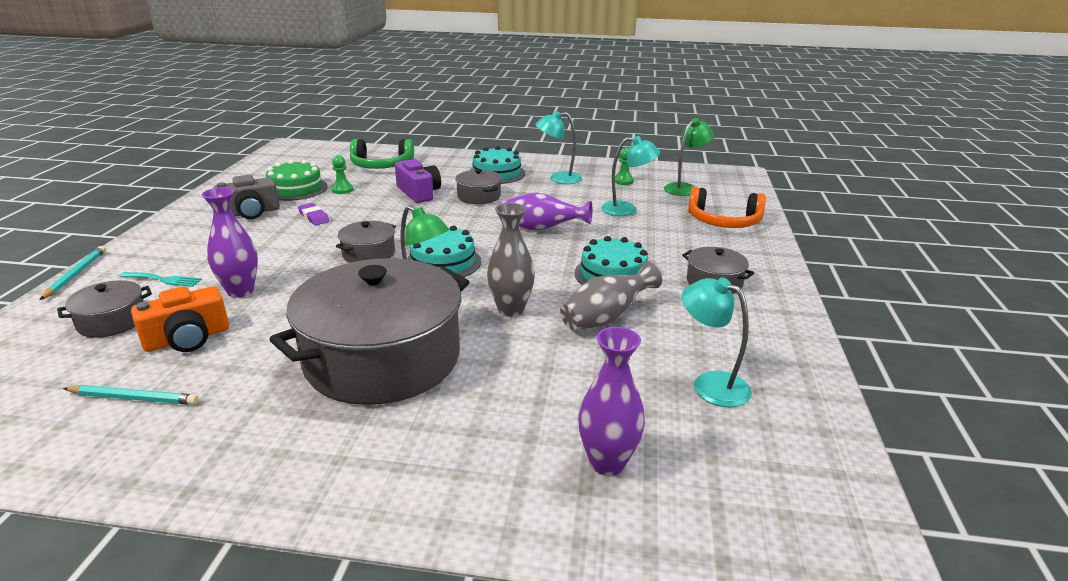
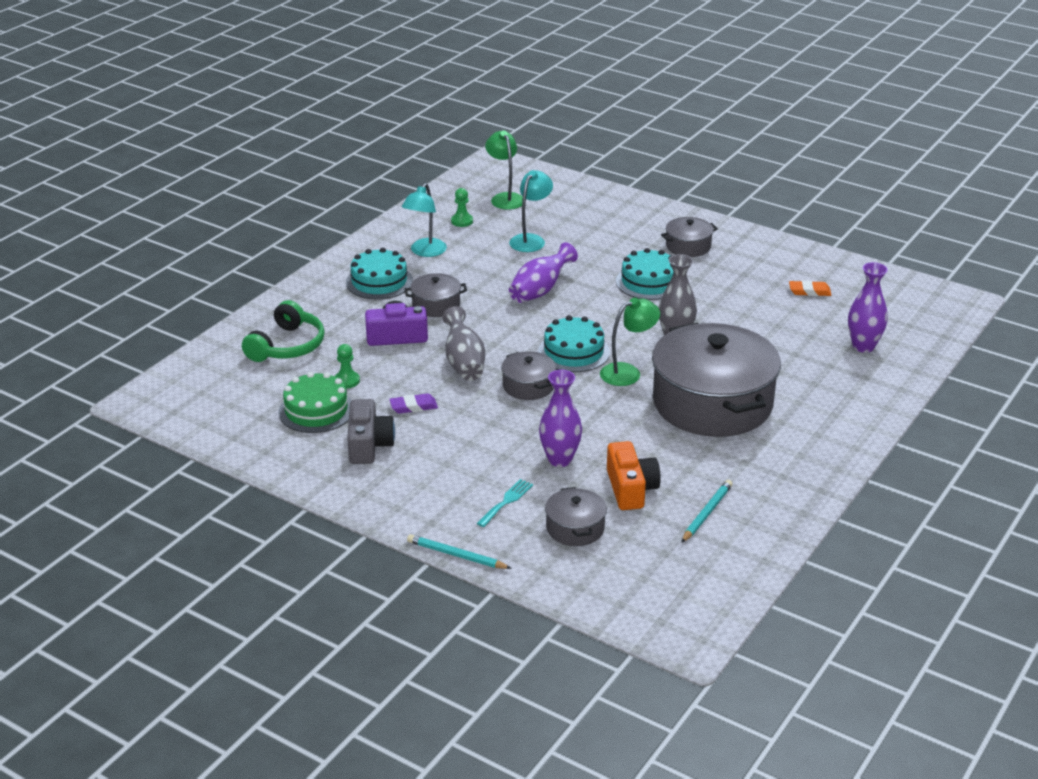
camera: 65 degrees left, 5 degrees up
grey vase [560,262,662,330] -> grey vase moved to [442,306,485,381]
turquoise lamp [682,277,752,407] -> orange eraser [789,280,831,296]
orange headphones [688,187,766,228] -> none

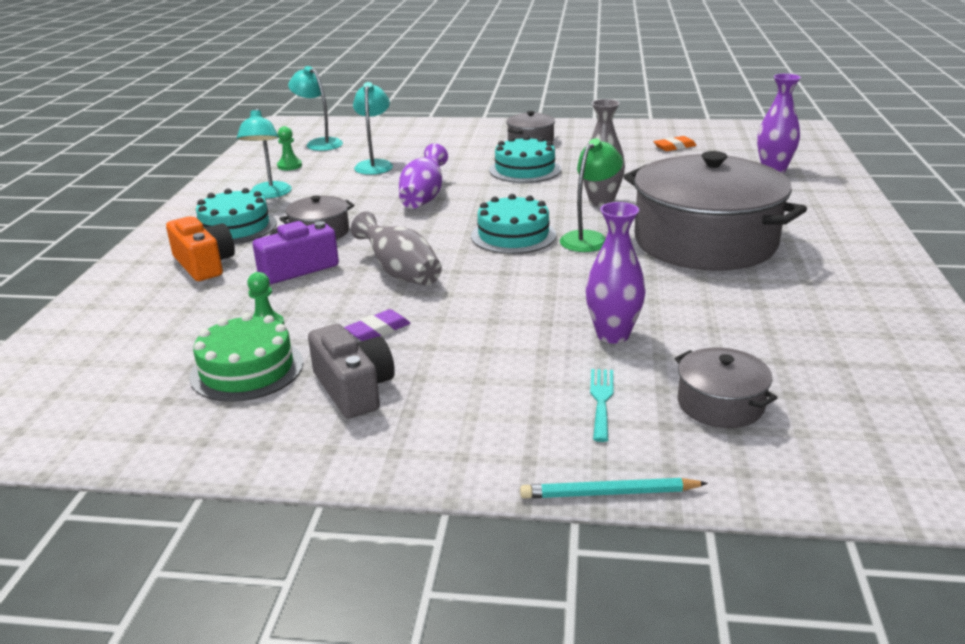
camera: 25 degrees left, 5 degrees down
green headphones [242,300,325,362] -> none
green lamp [485,131,523,210] -> turquoise lamp [288,66,343,151]
grey pot [501,351,556,400] -> none
orange camera [607,441,661,510] -> orange camera moved to [166,217,235,281]
turquoise pencil [681,480,733,543] -> none

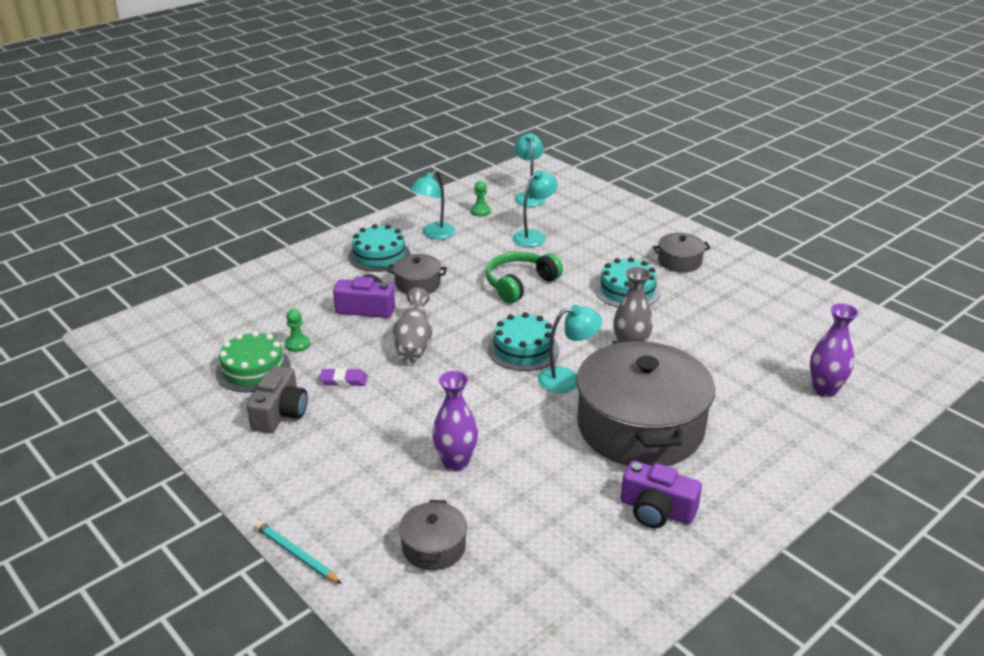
camera: 40 degrees right, 5 degrees up
orange camera [166,217,235,281] -> none
purple vase [399,143,448,209] -> green headphones [486,252,563,303]
green lamp [560,138,623,252] -> turquoise lamp [538,305,602,393]
turquoise fork [590,369,613,442] -> none
orange eraser [654,136,697,151] -> none
none -> purple camera [621,461,702,528]

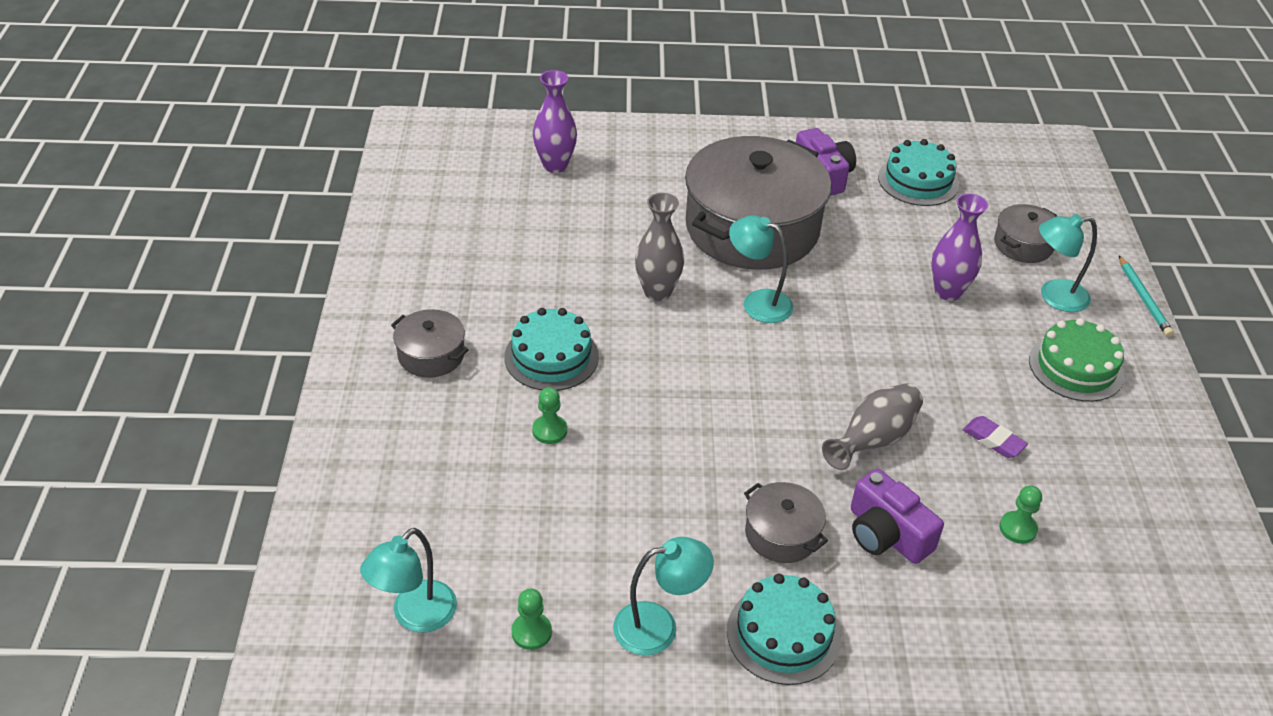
camera: 140 degrees left, 10 degrees up
green cake [216,331,291,392] -> green cake moved to [1029,318,1125,402]
grey camera [247,366,308,433] -> none
green headphones [486,252,563,303] -> none
turquoise cake [488,312,560,371] -> turquoise cake moved to [878,139,959,206]
turquoise lamp [512,170,558,247] -> turquoise lamp moved to [1039,214,1097,312]
none -> green pawn [532,387,567,444]

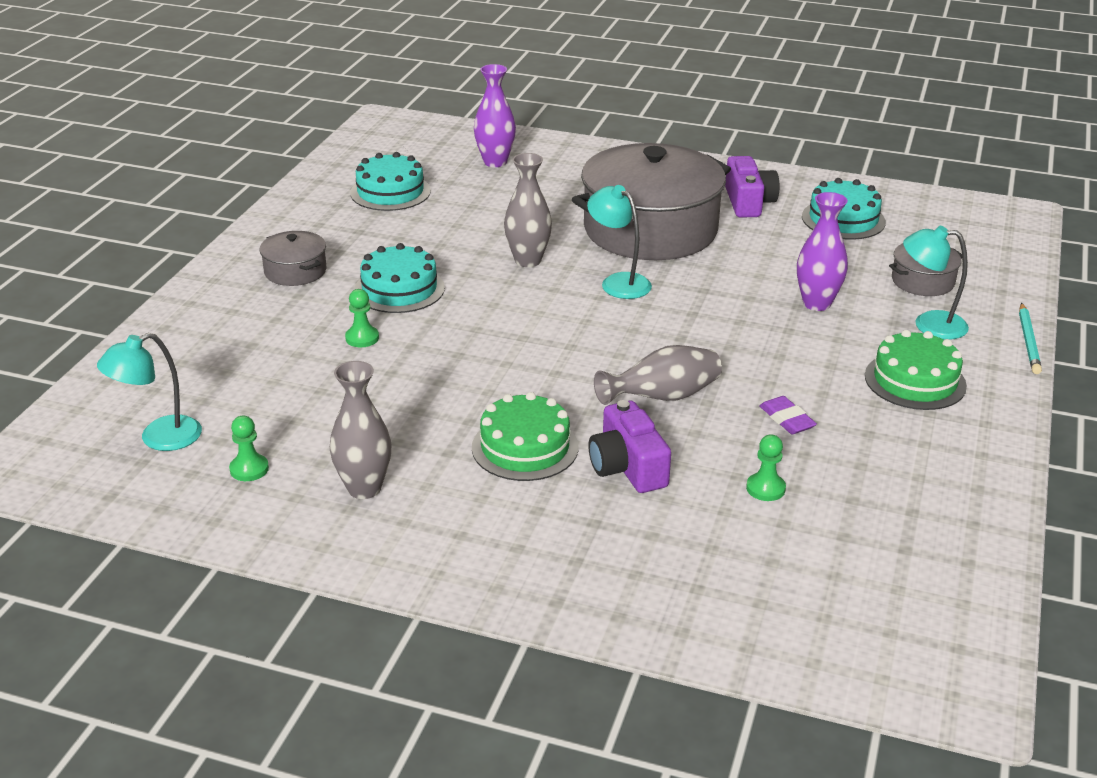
camera: 20 degrees right, 10 degrees down
turquoise lamp [613,537,714,655] -> grey vase [330,361,392,499]
turquoise cake [727,574,841,685] -> turquoise cake moved to [350,152,431,211]
grey pot [744,482,828,563] -> green cake [472,392,578,481]

